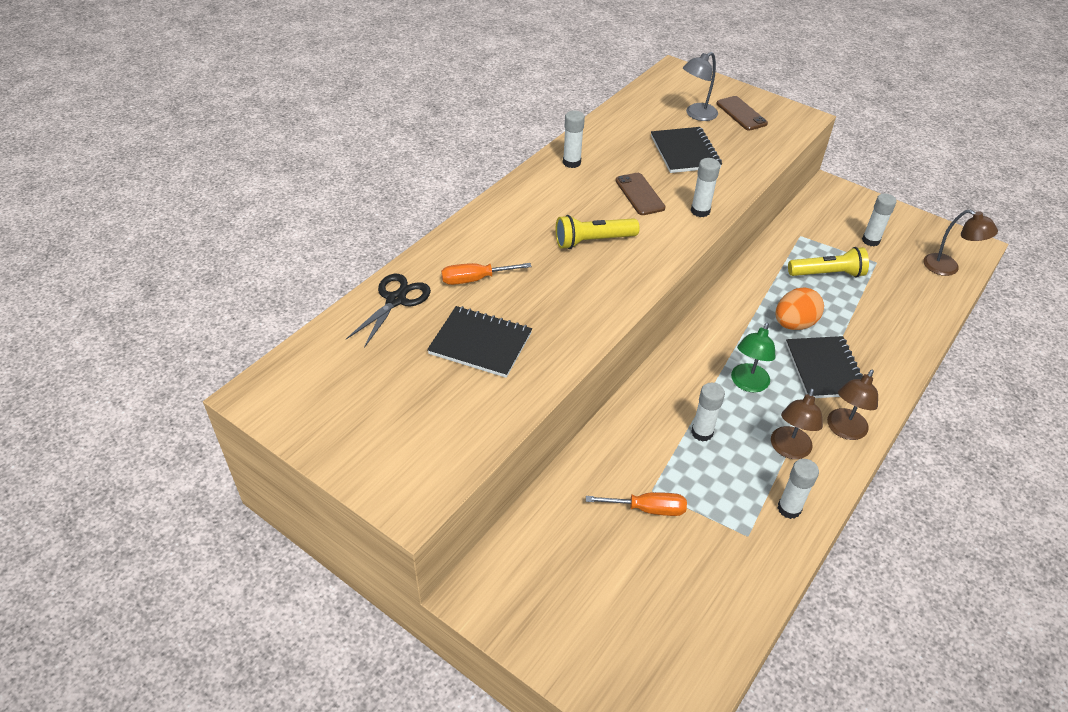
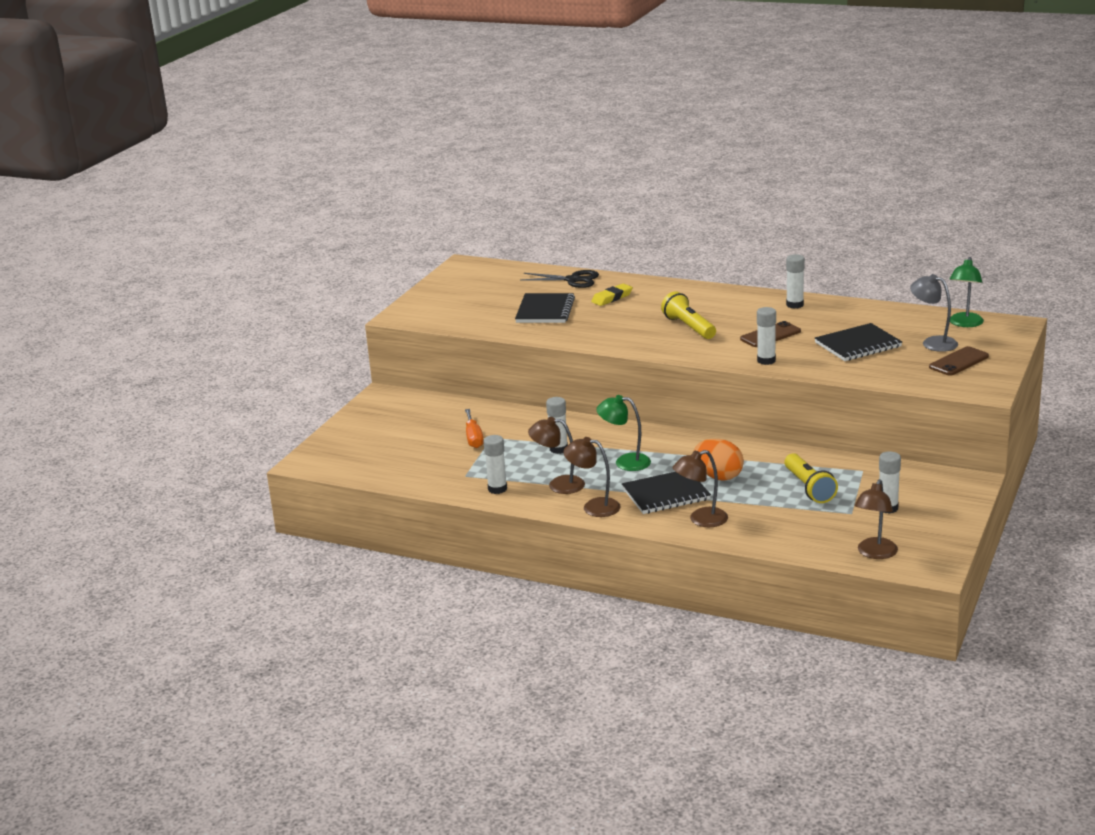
camera: 80 degrees right, 20 degrees down
orange screwdriver [441,263,532,285] -> yellow eraser [591,283,633,306]
none -> brown lamp [672,450,728,527]
none -> green lamp [950,257,984,327]

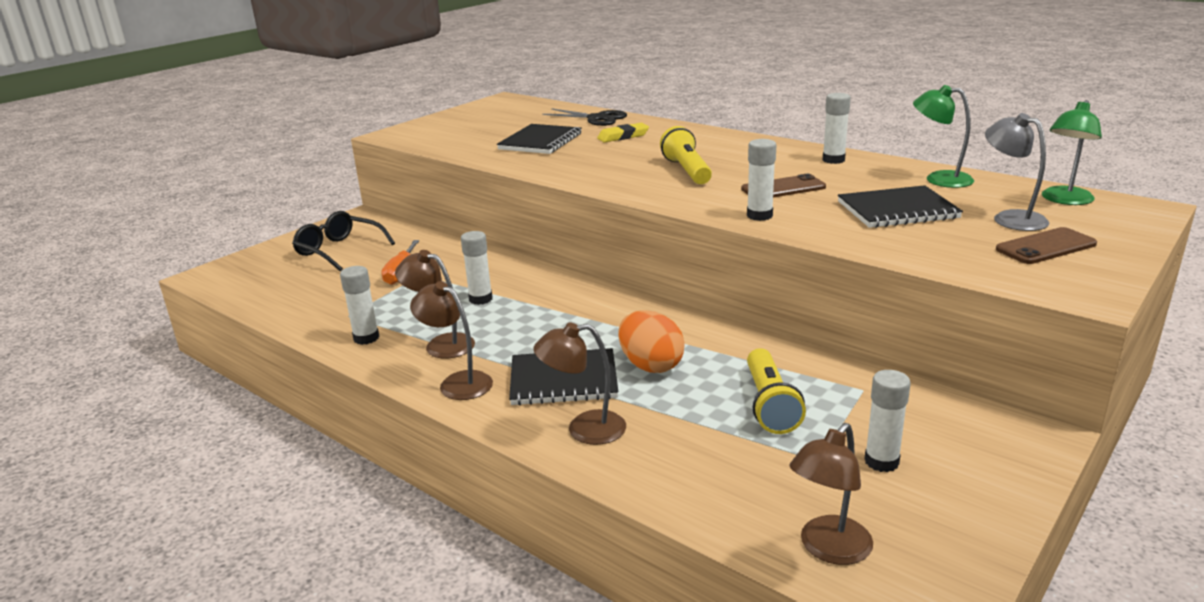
camera: 15 degrees right, 0 degrees up
green lamp [596,395,651,471] -> green lamp moved to [913,85,974,188]
none -> black glasses [292,211,395,271]

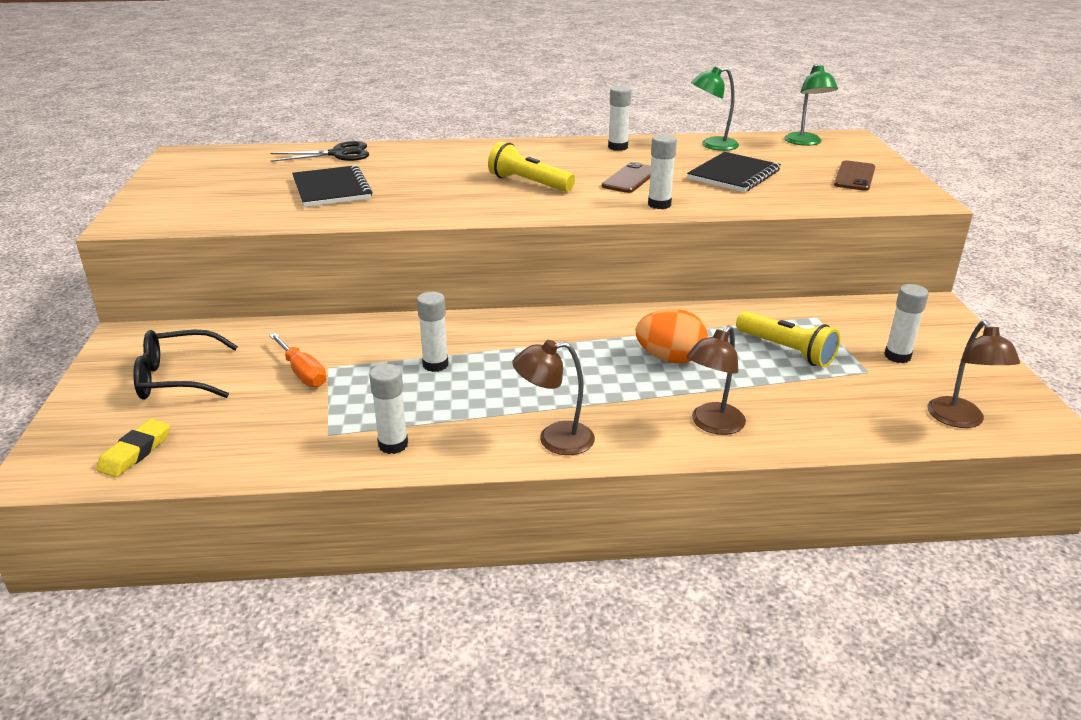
camera: 45 degrees left, 5 degrees up
brown lamp [395,250,475,359] -> none
black notebook [509,348,618,405] -> none
yellow eraser [597,123,649,142] -> yellow eraser moved to [96,419,170,478]
grey lamp [985,113,1049,231] -> none

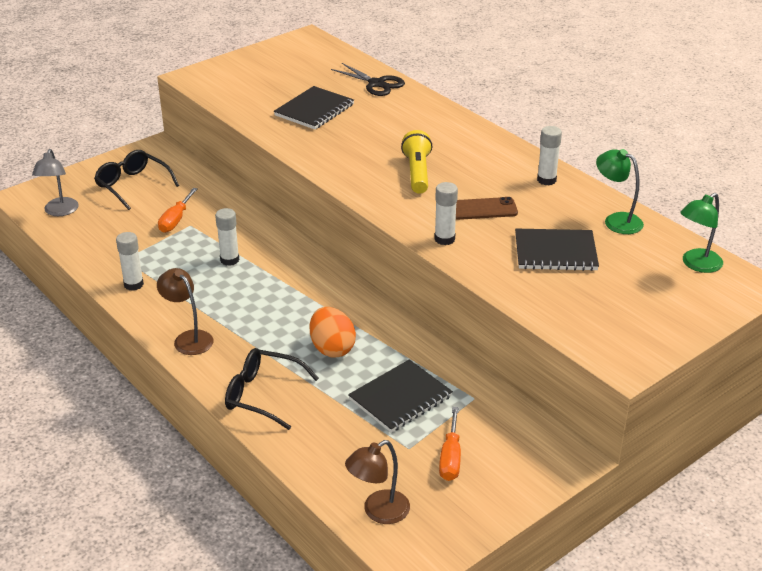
camera: 55 degrees right, 5 degrees up
yellow eraser [96,419,170,478] -> grey lamp [32,149,79,216]
brown lamp [686,325,746,435] -> black glasses [225,348,319,430]
yellow flashlight [736,311,840,367] -> black notebook [348,359,453,433]
brown phone [834,160,875,191] -> none
white glue stick [884,284,929,363] -> orange screwdriver [439,407,461,481]

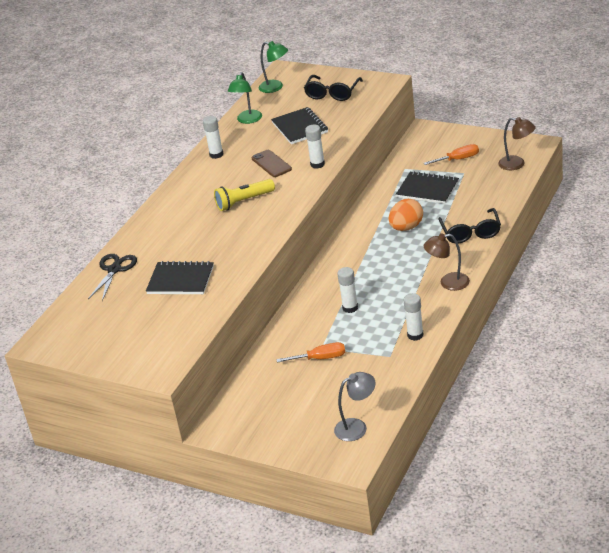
camera: 110 degrees left, 0 degrees up
black glasses [94,150,179,210] -> black glasses moved to [304,75,363,101]
brown lamp [157,268,214,355] -> brown lamp turned 60 degrees clockwise [424,233,470,291]

